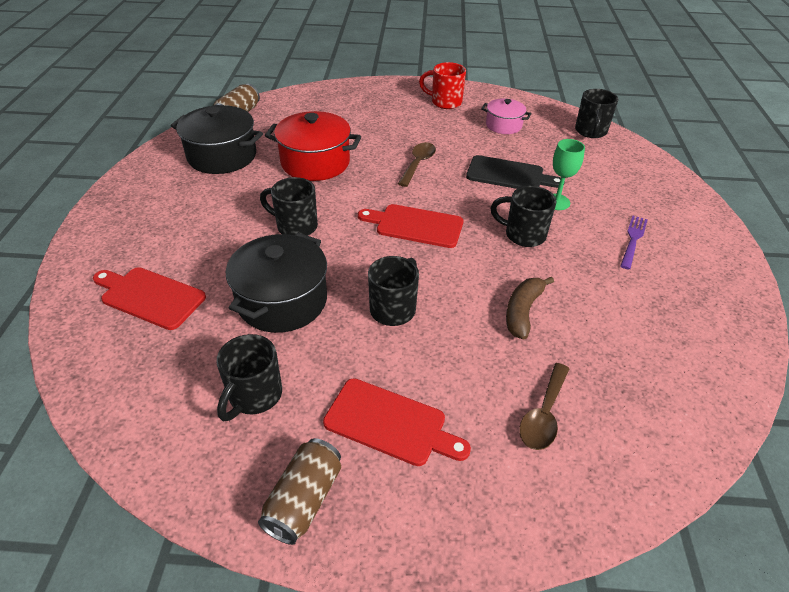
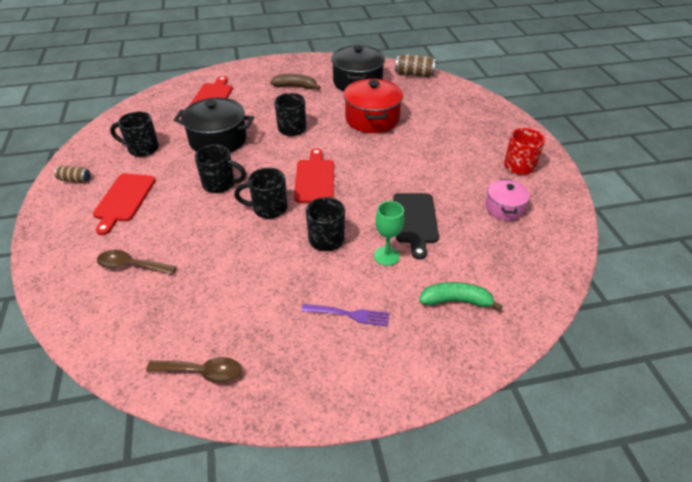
camera: 75 degrees right, 0 degrees up
brown can [258,438,341,545] -> brown can [55,166,91,183], size x0.61
brown spoon [398,142,436,187] -> brown spoon moved to [146,357,242,383]
brown banana [506,277,554,340] -> brown banana moved to [270,74,321,90]
black mug [575,89,618,138] -> black mug moved to [234,168,287,219]
none -> green banana [419,282,502,311]

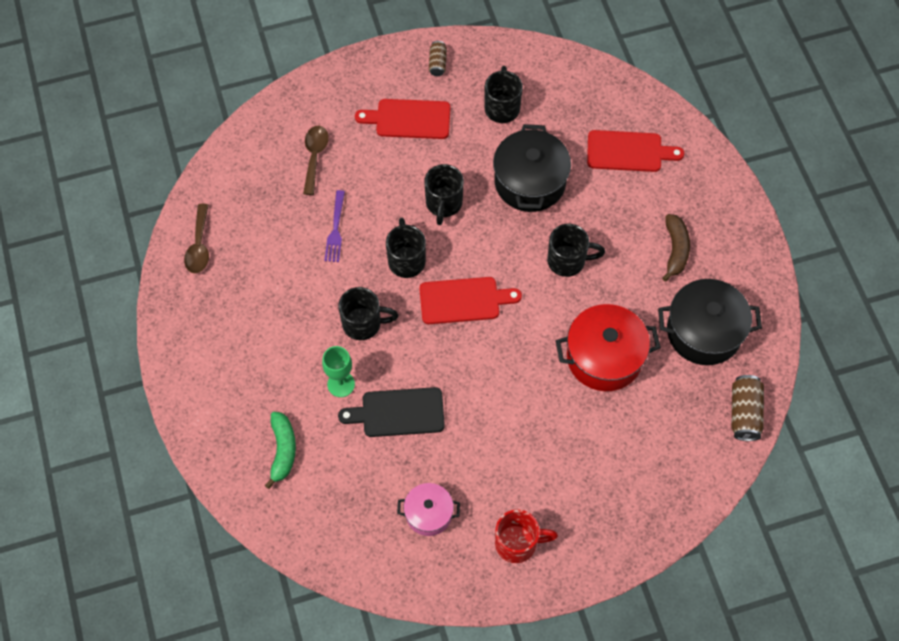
camera: 85 degrees right, 20 degrees up
purple fork [301,304,390,327] -> purple fork moved to [324,190,345,262]

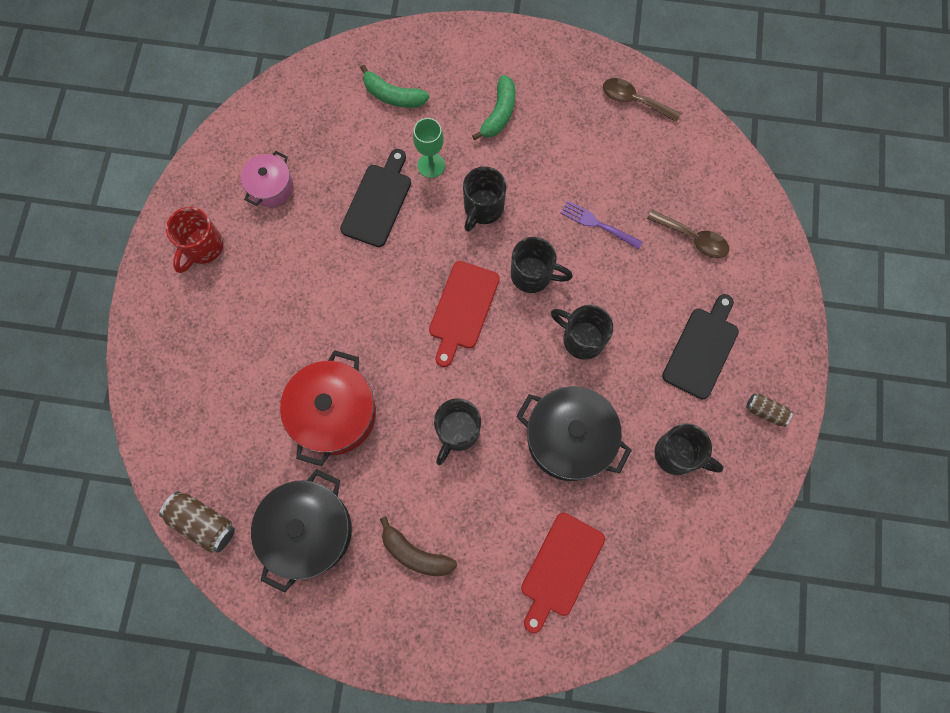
camera: 115 degrees right, 10 degrees up
red cutting board [355,99,451,139] -> black cutting board [662,294,739,400]
none -> green banana [472,75,515,140]

